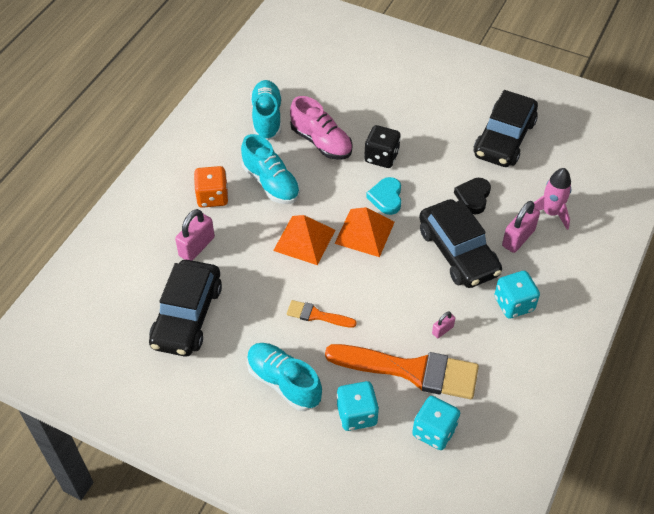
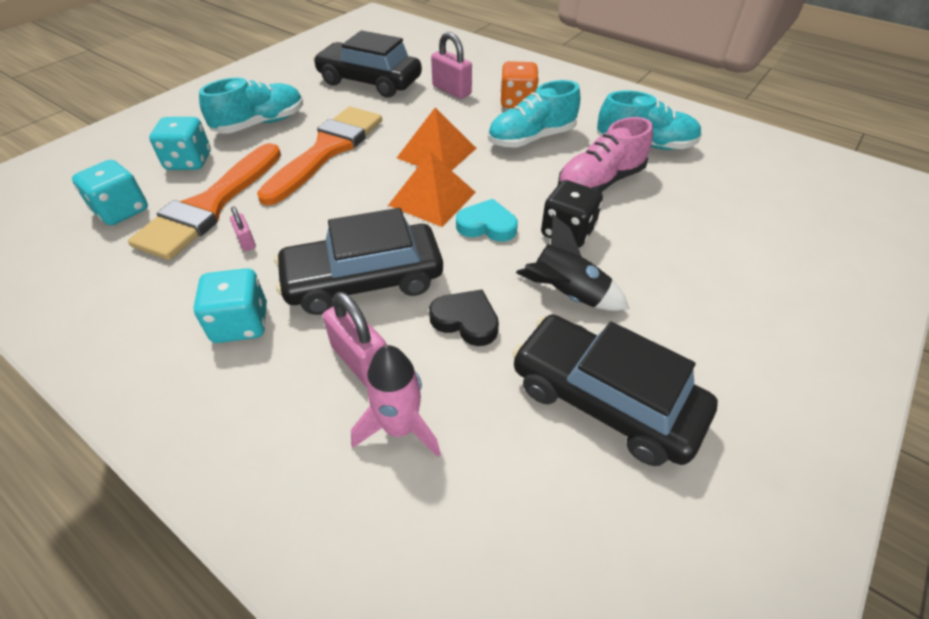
camera: 100 degrees right, 5 degrees down
orange brush [287,300,357,328] -> orange brush [257,107,382,206], size x2.10
none -> black rocket [516,214,629,311]

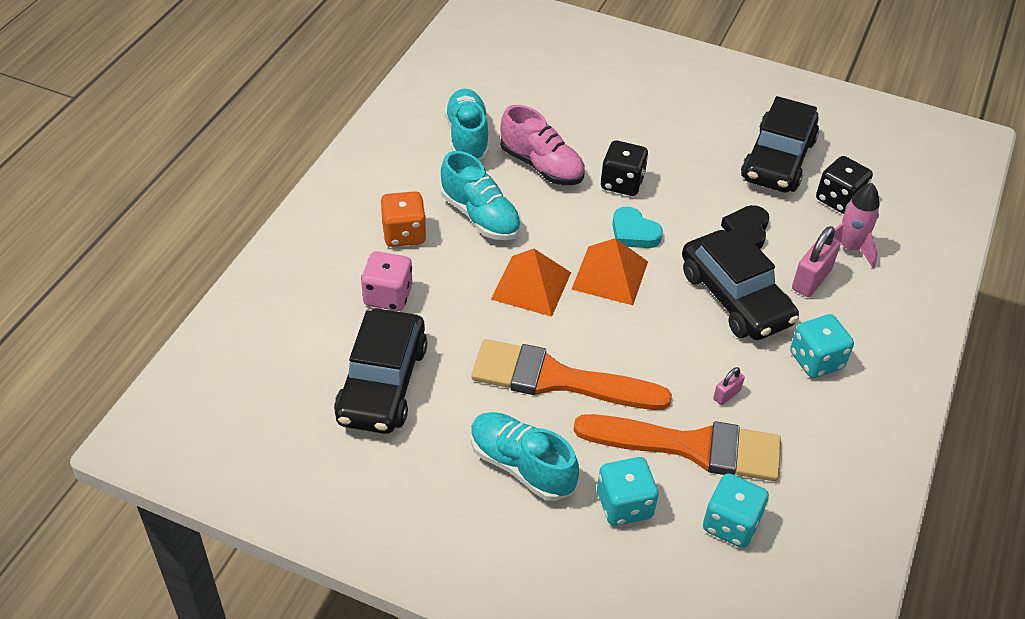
camera: 105 degrees left, 0 degrees up
pink padlock [431,32,472,99] -> pink dice [361,251,412,311]
turquoise heart [456,199,518,241] -> turquoise heart turned 45 degrees counterclockwise [612,206,663,248]
black rocket [516,214,629,311] -> none
none -> black dice [816,156,873,214]

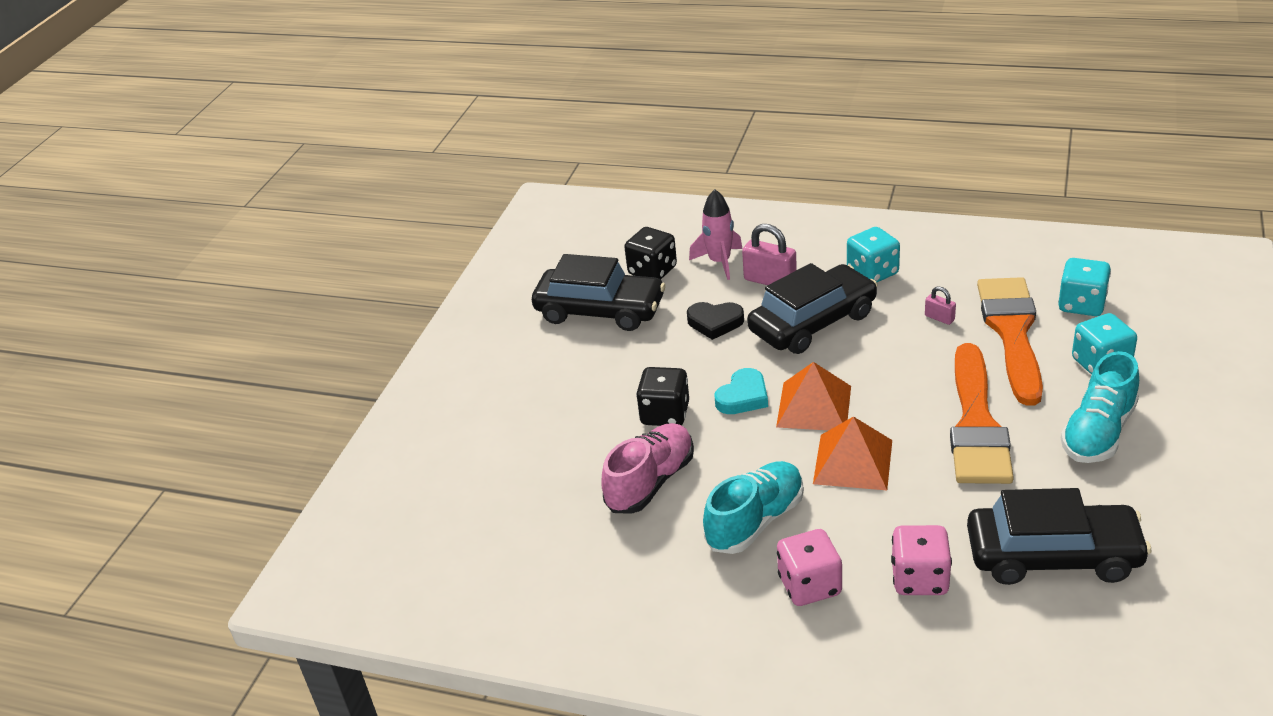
camera: 90 degrees left, 10 degrees down
orange dice [380,191,426,247] -> pink dice [777,529,842,606]
turquoise shoe [445,89,489,160] -> none

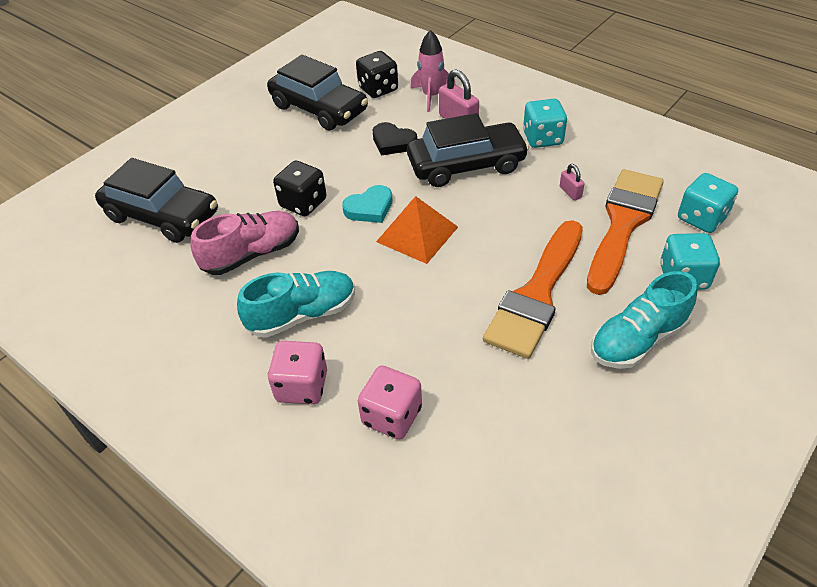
camera: 20 degrees right, 10 degrees up
orange pyramid [813,416,892,490] -> none
black car [967,488,1152,585] -> black car moved to [95,158,218,243]

